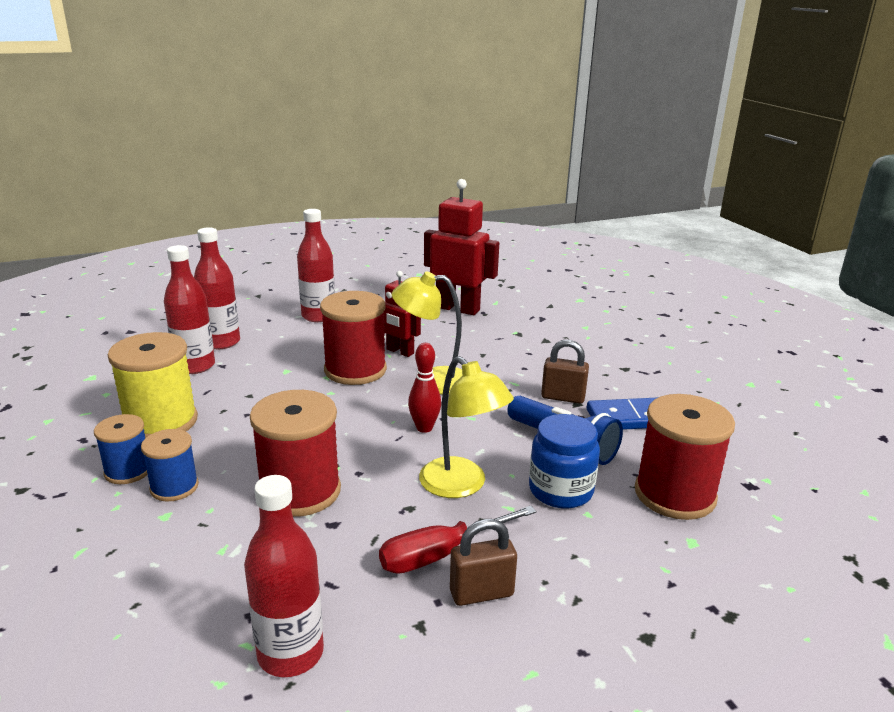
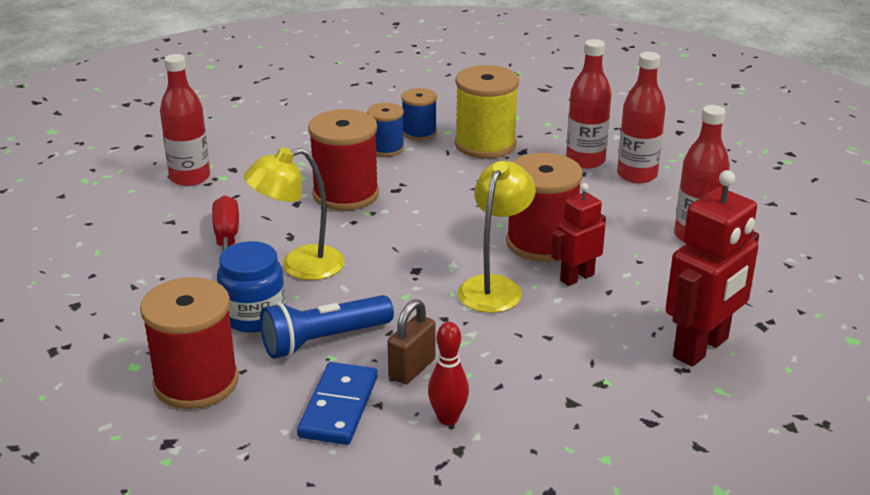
camera: 110 degrees right, 5 degrees up
red bowling pin [408,343,441,433] -> red bowling pin moved to [428,322,469,425]
brown padlock [450,519,517,606] -> none

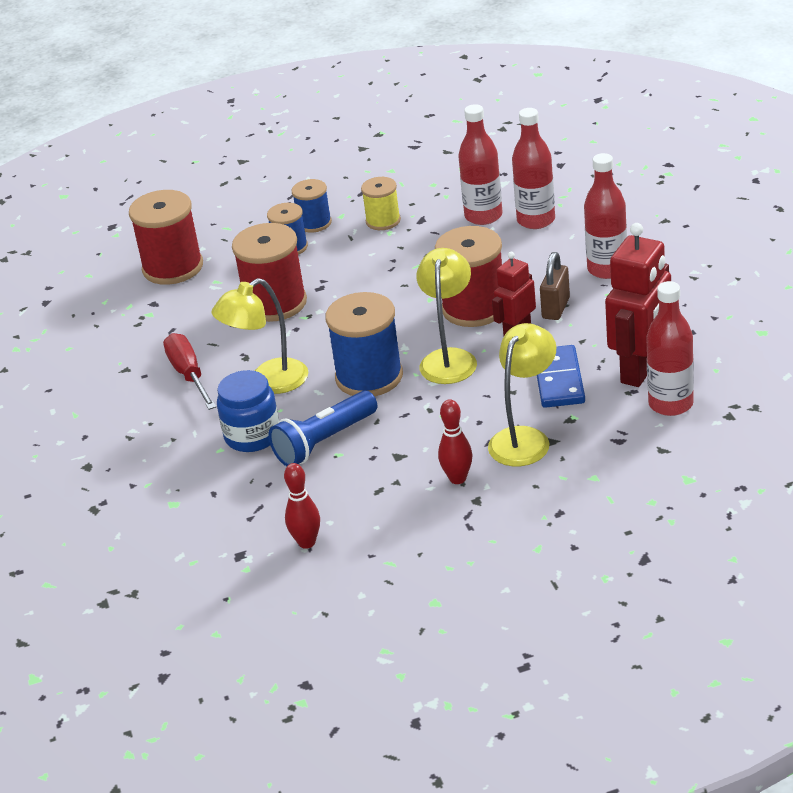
camera: 10 degrees left, 5 degrees up
red spool [140,277,239,409] -> red spool moved to [129,190,203,285]
red bottle [160,54,210,186] -> red bottle moved to [646,281,694,416]
blue domino [297,362,377,445] -> blue domino moved to [537,345,585,408]
brown padlock [387,299,436,384] -> brown padlock moved to [540,252,570,320]
yellow spool [455,65,519,159] -> yellow spool [361,177,401,230], size x0.58
none -> red bowling pin [284,463,320,549]
none -> blue spool [325,292,403,397]
none -> yellow lamp [488,323,556,466]

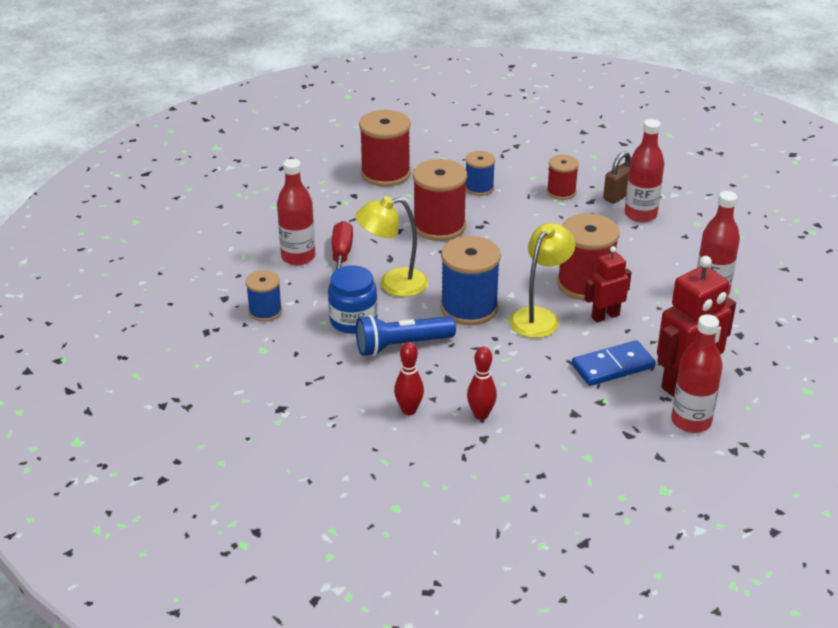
camera: 20 degrees right, 0 degrees up
red bowling pin [284,463,320,549] -> red bowling pin moved to [394,342,424,415]
blue spool [292,179,332,233] -> blue spool moved to [246,270,282,322]
yellow spool [361,177,401,230] -> red spool [547,155,579,200]
yellow lamp [488,323,556,466] -> none
red bottle [512,108,555,229] -> red bottle moved to [277,159,315,265]
blue domino [537,345,585,408] -> blue domino turned 45 degrees clockwise [572,340,656,386]
brown padlock [540,252,570,320] -> brown padlock moved to [603,151,631,204]

